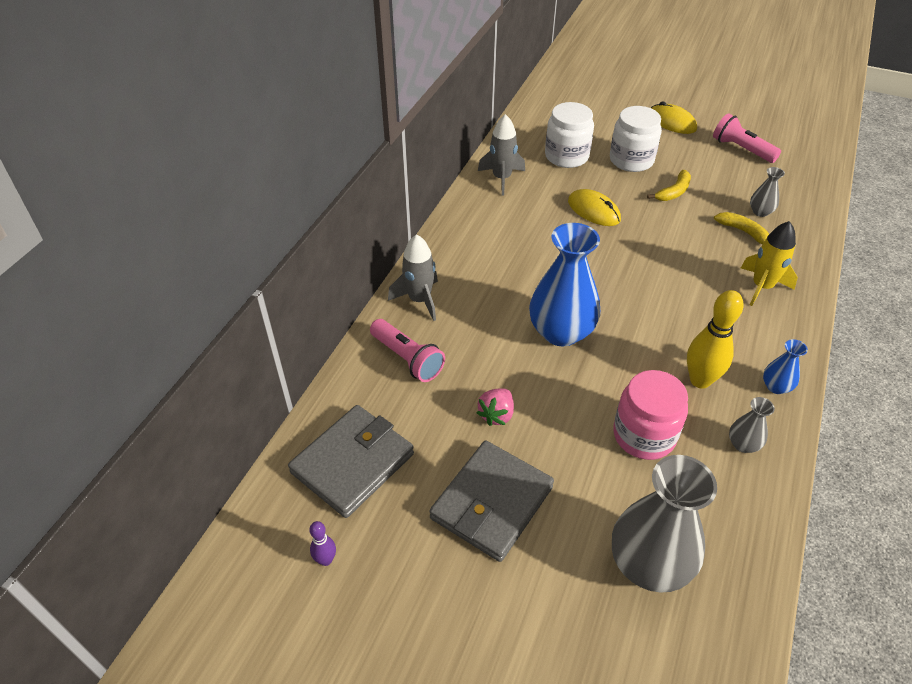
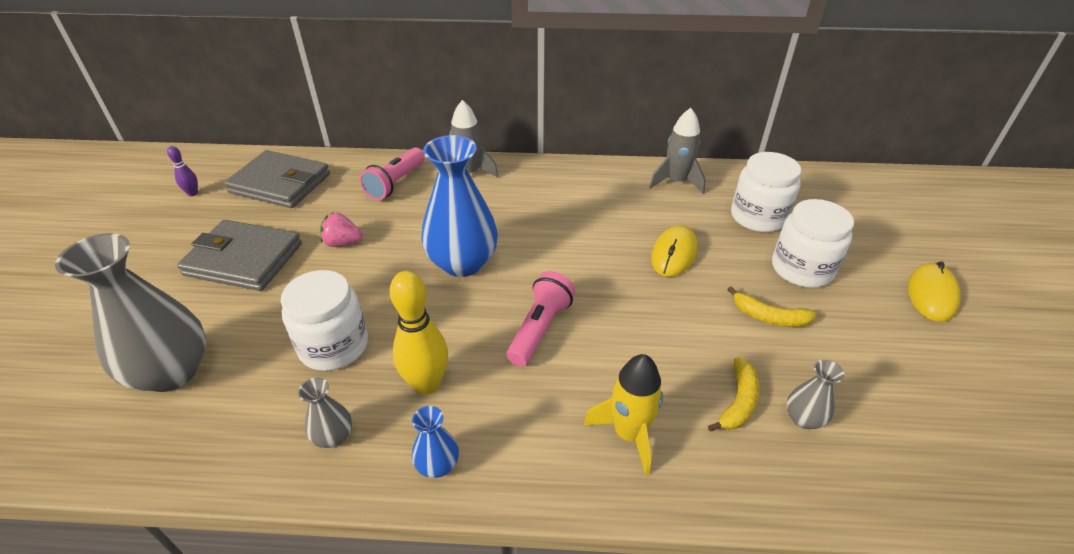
camera: 70 degrees right, 5 degrees down
pink jar [613,370,688,460] -> white jar [281,270,368,371]
pink flashlight [713,113,781,163] -> pink flashlight moved to [507,271,575,367]

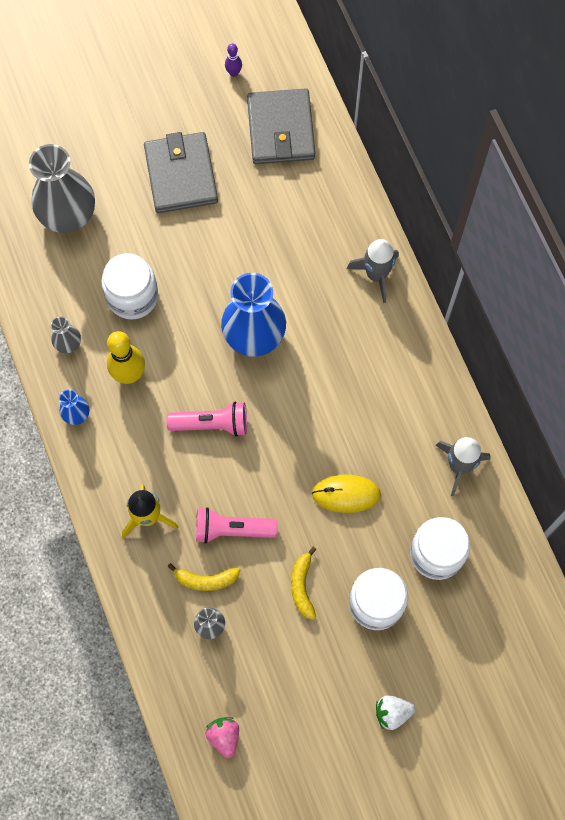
camera: 65 degrees right, 30 degrees up
pink strawberry [320,212,363,247] -> pink strawberry moved to [206,717,239,758]
pink flashlight [359,148,425,200] -> pink flashlight moved to [196,507,277,544]
yellow mouse [908,261,961,322] -> white strawberry [376,695,415,730]

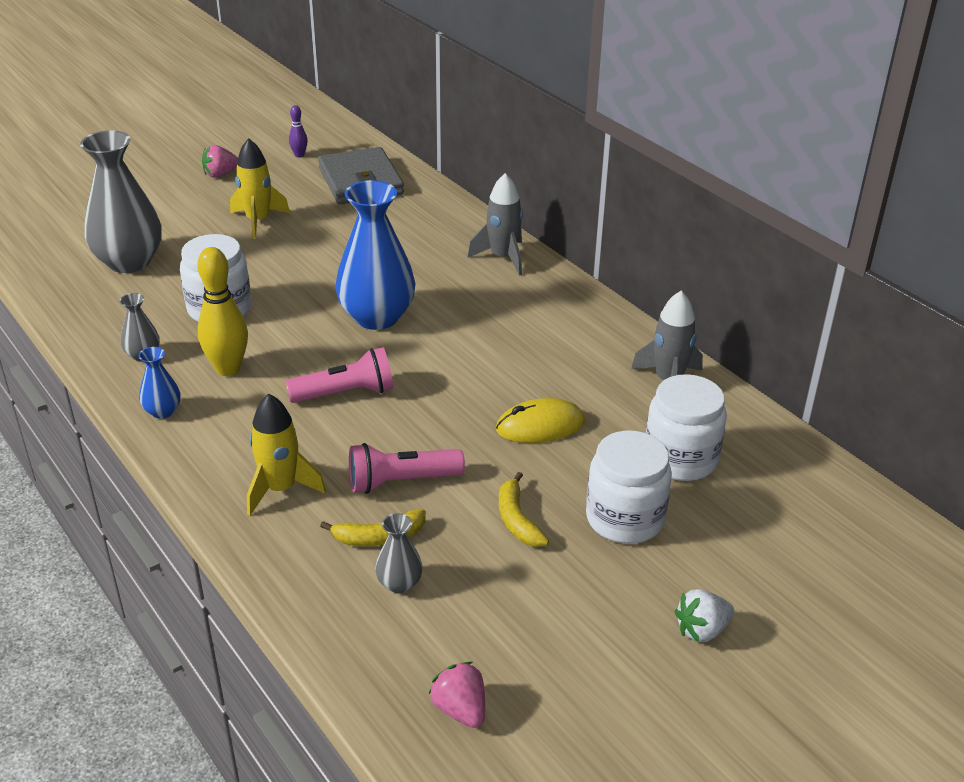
camera: 15 degrees left, 35 degrees down
grey wallet [144,132,218,213] -> yellow rocket [230,138,290,239]
none -> pink strawberry [202,145,238,178]

